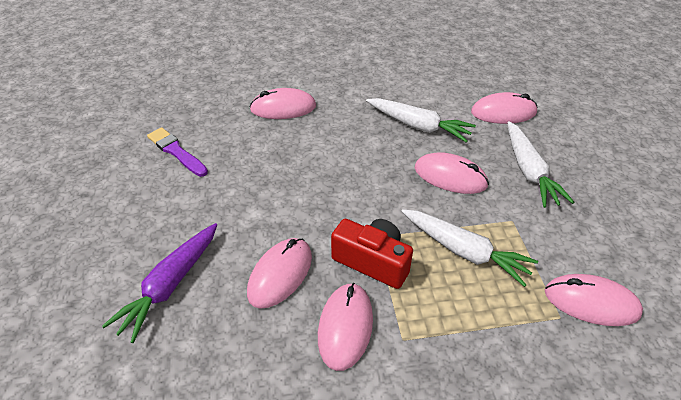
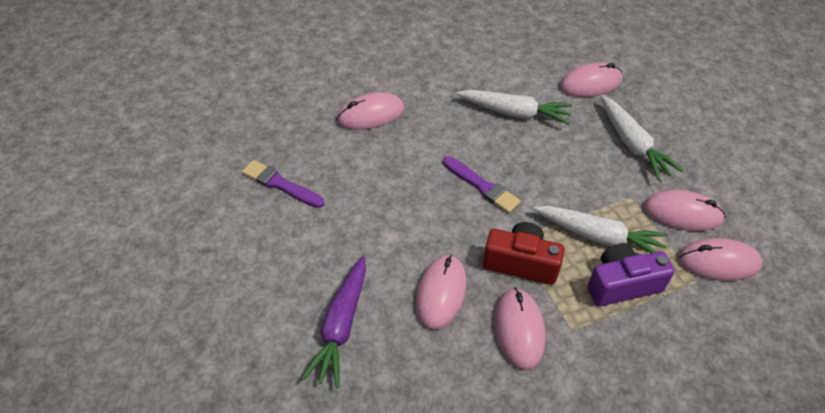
camera: 15 degrees left, 5 degrees up
pink mouse [415,152,489,194] -> pink mouse moved to [643,190,725,231]
none -> purple brush [443,156,521,213]
none -> purple camera [587,243,675,306]

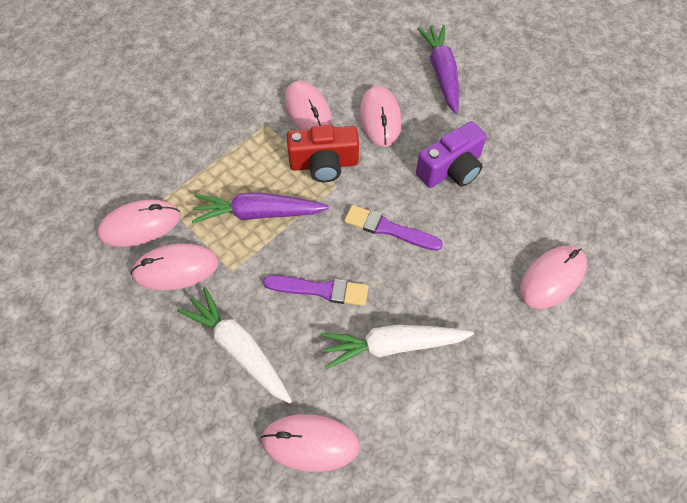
camera: 160 degrees right, 10 degrees up
purple brush [242,160,324,208] -> purple brush moved to [263,275,369,306]
white carrot [533,206,668,253] -> purple carrot [192,192,329,223]
pink mouse [560,63,623,97] -> pink mouse turned 45 degrees clockwise [261,414,360,472]
purple camera [587,243,675,306] -> purple camera moved to [416,121,487,188]

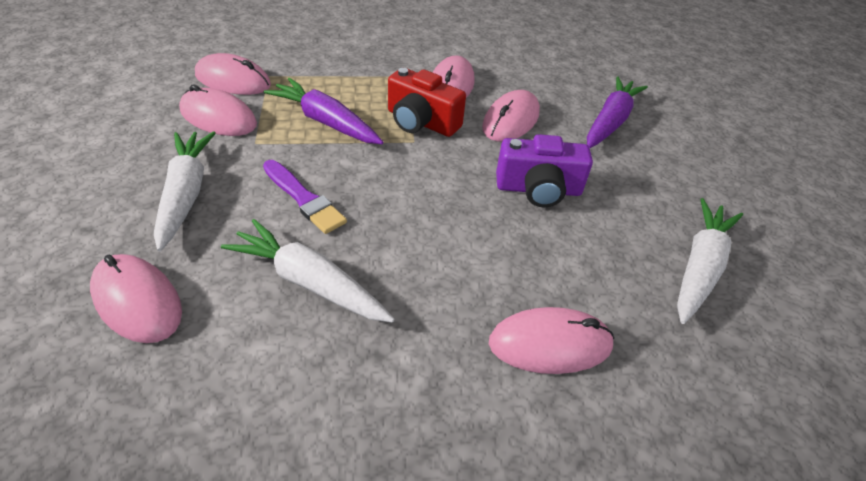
camera: 35 degrees right, 15 degrees down
purple brush [344,205,443,251] -> none
none -> white carrot [677,198,743,324]

